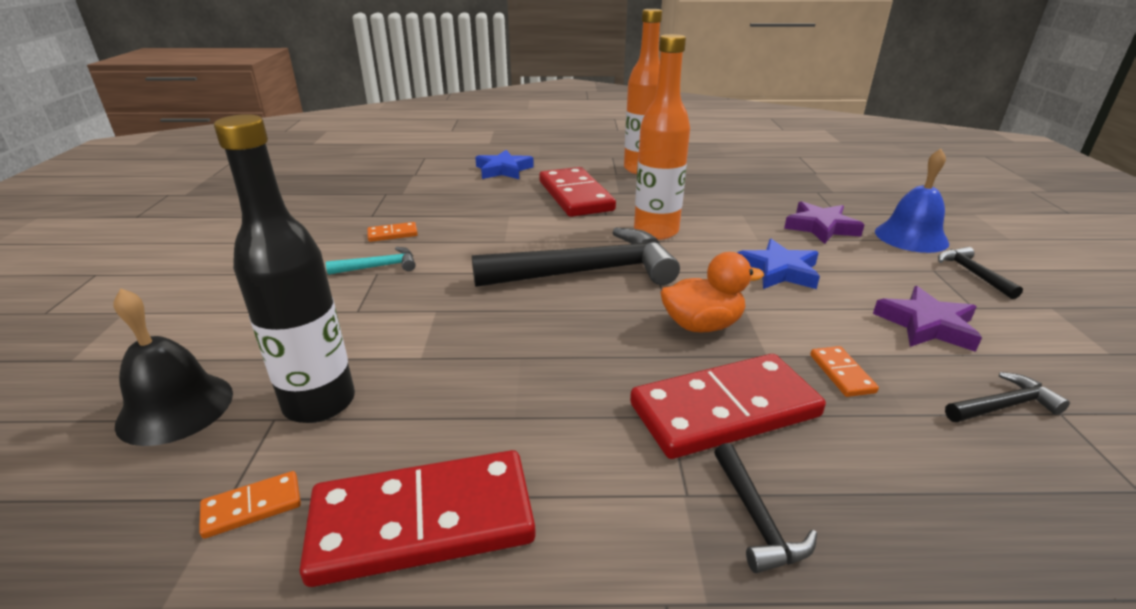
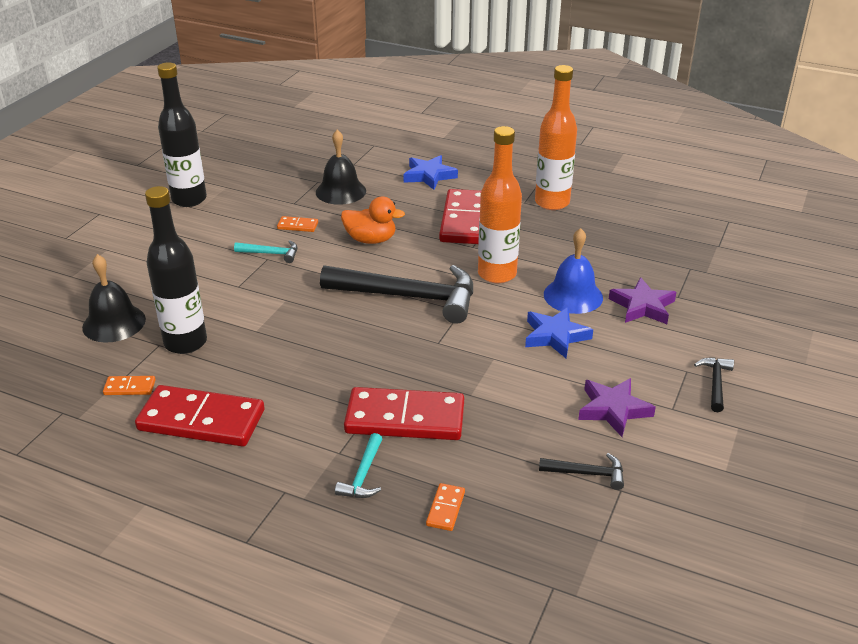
camera: 25 degrees right, 5 degrees up
orange duck [660,252,764,332] -> orange duck moved to [341,196,405,244]
black hammer [714,443,817,573] -> turquoise hammer [335,433,382,498]
orange domino [810,346,879,397] -> orange domino moved to [426,483,465,531]
blue bell [875,149,949,253] -> blue bell moved to [544,228,603,314]
none -> black bottle [157,62,207,207]
none -> black bell [316,130,366,205]

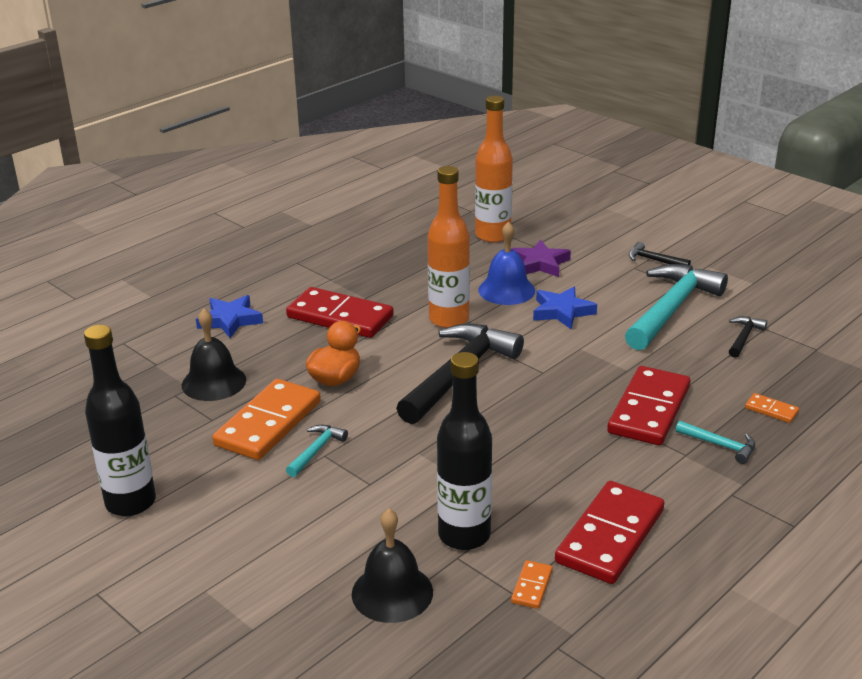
camera: 70 degrees left, 5 degrees down
orange domino [277,216,318,232] -> orange domino [212,379,321,460], size x2.34
orange bottle [535,65,577,210] -> orange bottle moved to [475,96,513,243]
purple star [578,378,656,437] -> turquoise hammer [625,264,728,350]

